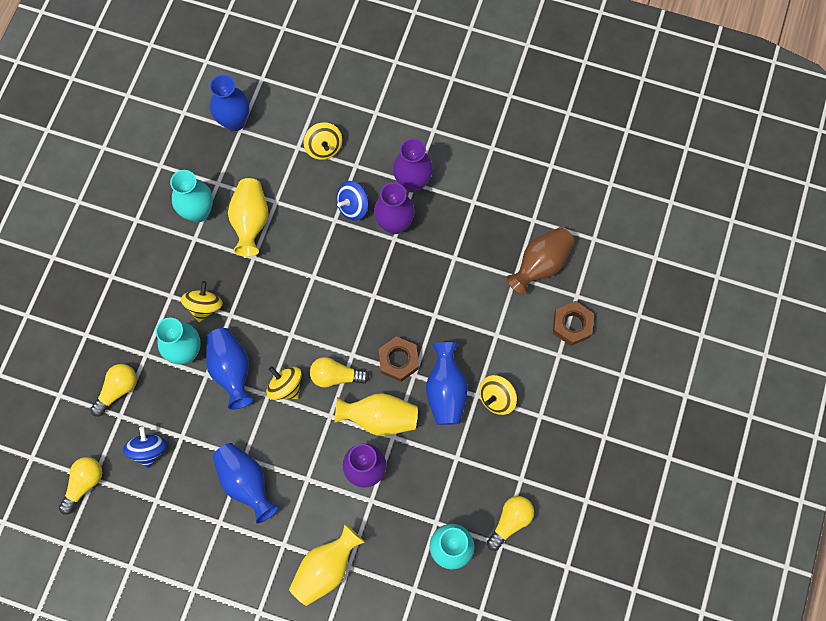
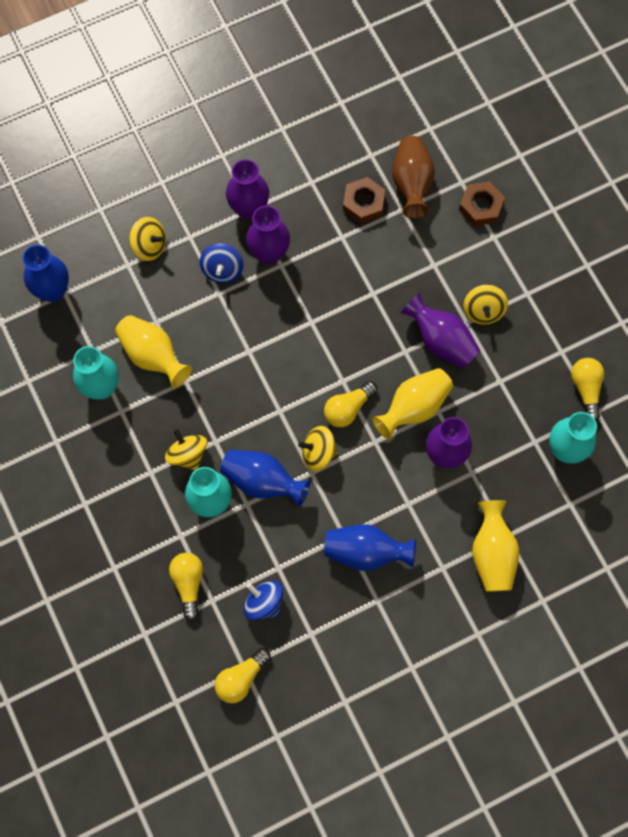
camera: 45 degrees left, 0 degrees up
yellow light bulb [59,457,102,515] -> yellow light bulb turned 120 degrees counterclockwise [215,648,271,703]
brown nut [379,336,419,382] -> brown nut moved to [343,177,385,224]
blue vase [426,342,468,425] -> purple vase [401,293,481,369]

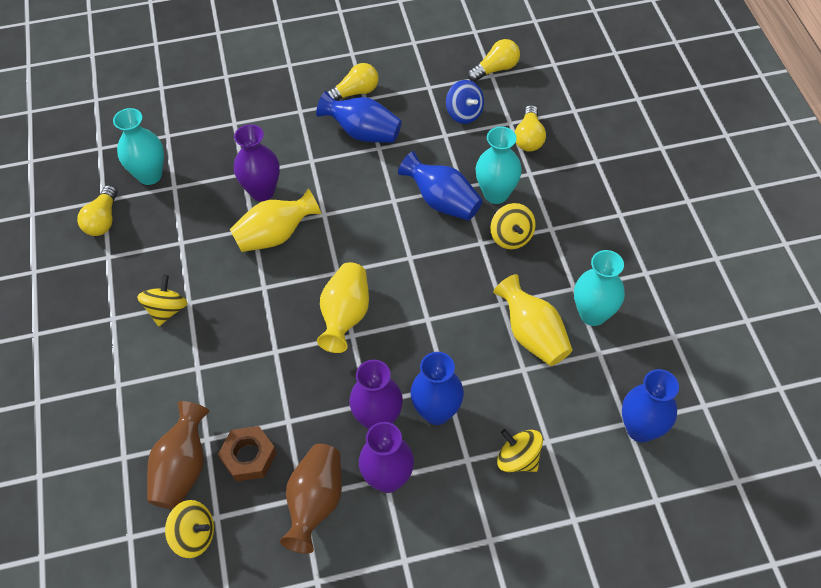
camera: 165 degrees left, 15 degrees down
blue spinning top [200,243,243,283] -> blue vase [410,352,464,425]
yellow spinning top [298,426,338,471] -> yellow spinning top moved to [165,500,214,558]
yellow light bulb [324,381,377,427] -> yellow light bulb moved to [327,63,379,101]
purple vase [401,293,481,369] -> none
brown nut [459,182,505,226] -> none
yellow vase [472,500,519,592] -> yellow vase moved to [317,262,369,353]
none -> brown vase [280,444,342,554]

